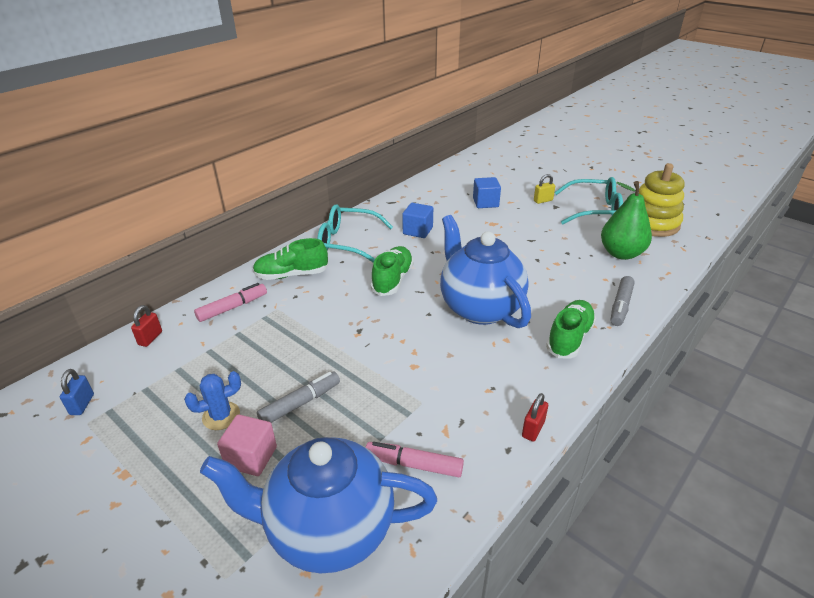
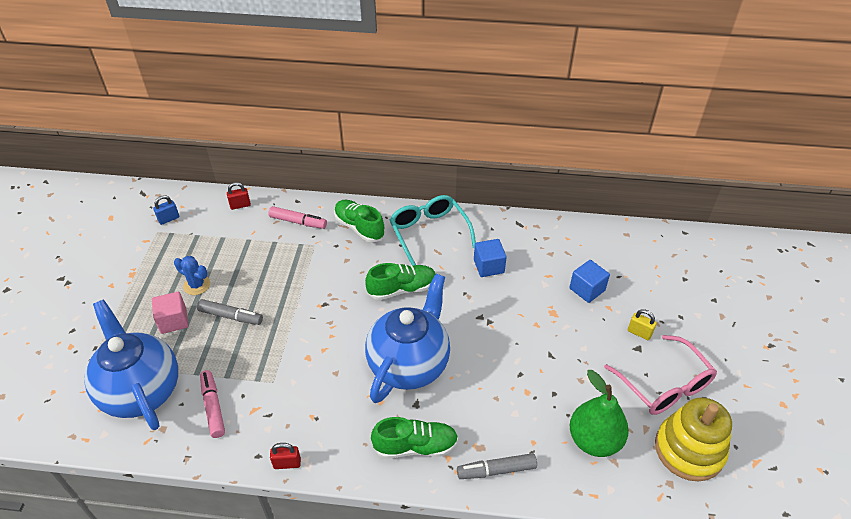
camera: 55 degrees right, 10 degrees up
turquoise glasses [554,177,623,224] -> pink glasses [604,335,717,415]

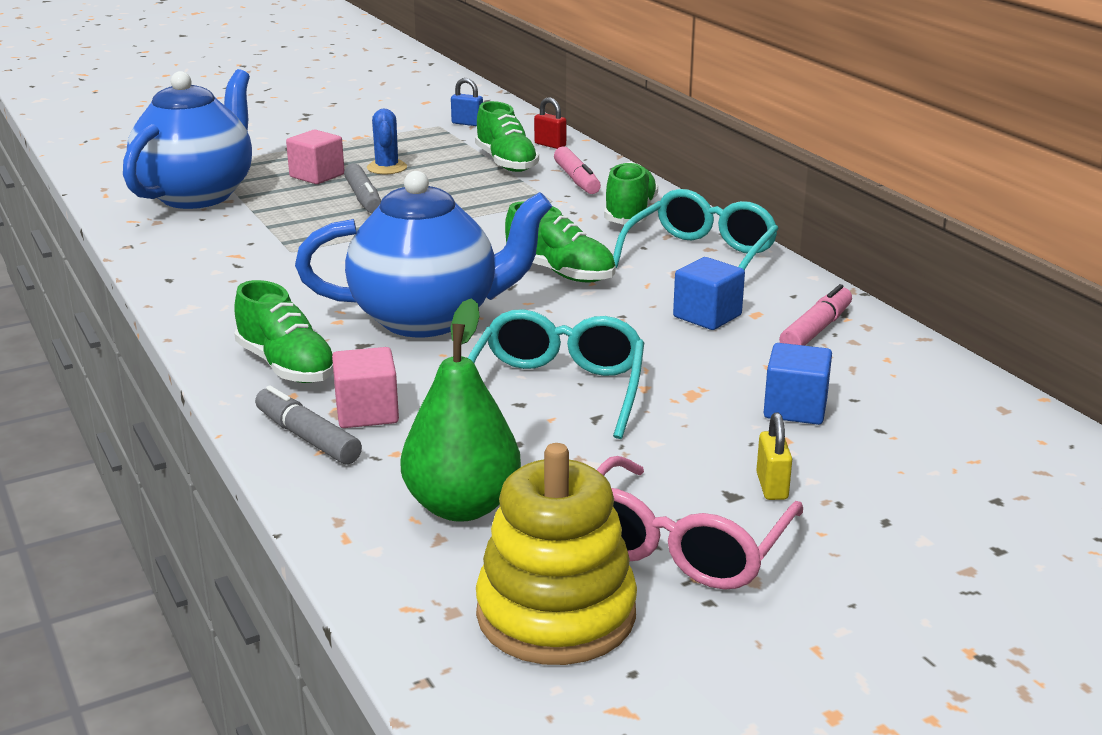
camera: 55 degrees right, 20 degrees down
pink marker [200,370,225,438] -> pink marker moved to [779,284,852,346]
red padlock [270,443,301,469] -> none
none -> pink cube [332,347,399,428]
none -> turquoise glasses [468,309,644,439]
none -> green shoe [475,101,539,172]

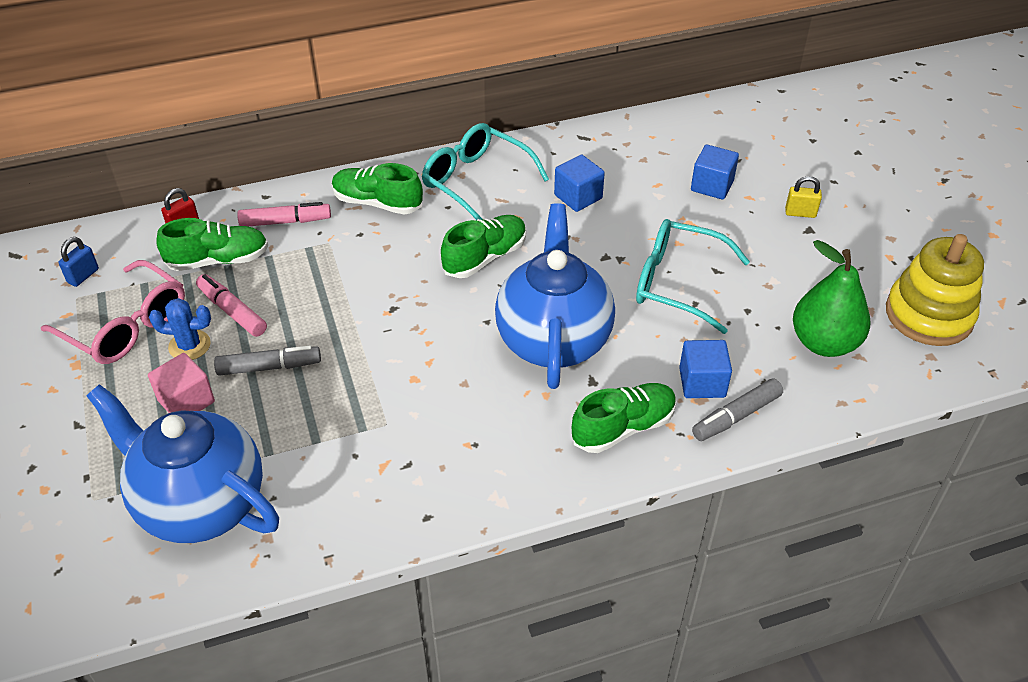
camera: 80 degrees left, 20 degrees up
pink cube [332,347,399,428] -> blue cube [679,340,732,398]
pink glasses [597,456,803,590] -> pink glasses moved to [41,260,185,364]
pink marker [779,284,852,346] -> pink marker moved to [196,274,267,337]

